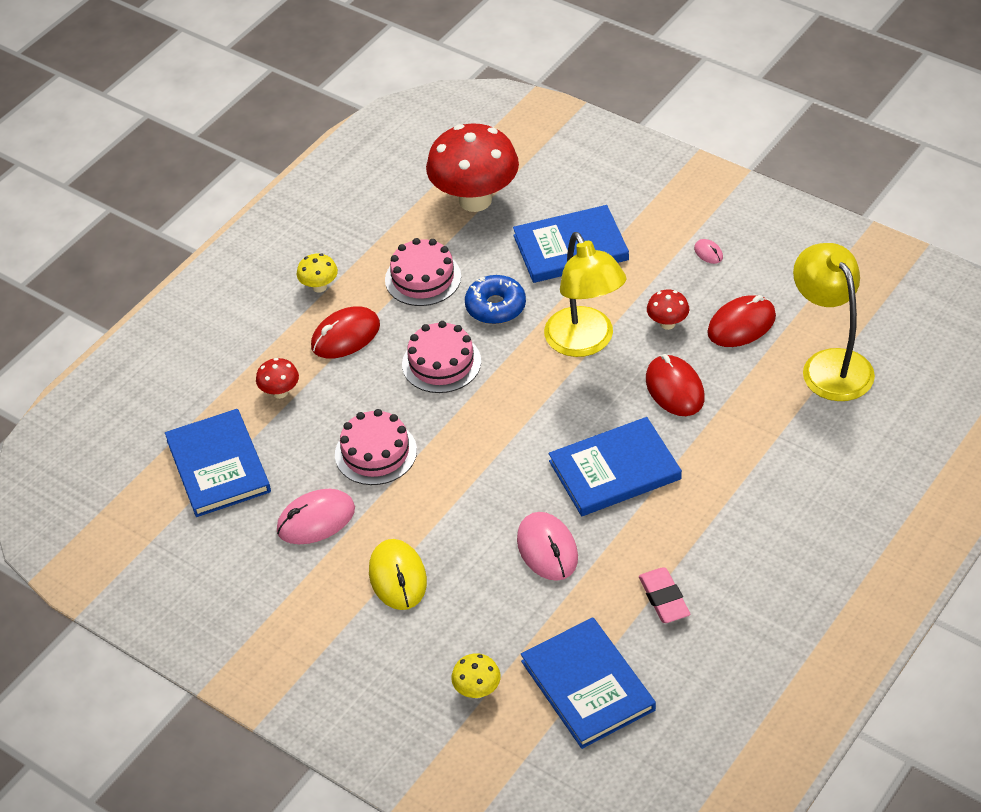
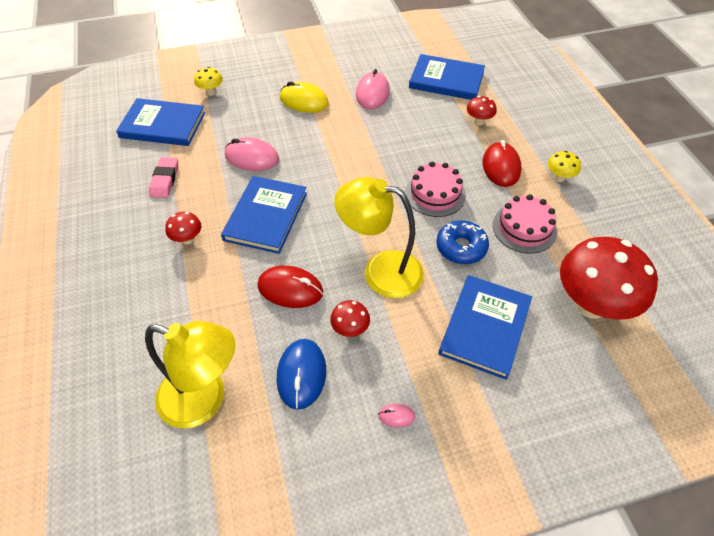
camera: 125 degrees right, 5 degrees up
pink cake [335,409,417,485] -> none
pink eraser [639,568,690,623] -> pink eraser turned 75 degrees clockwise [149,157,178,198]
red mouse [707,295,776,347] -> blue mouse [276,339,326,410]
none -> red mushroom [165,212,201,244]

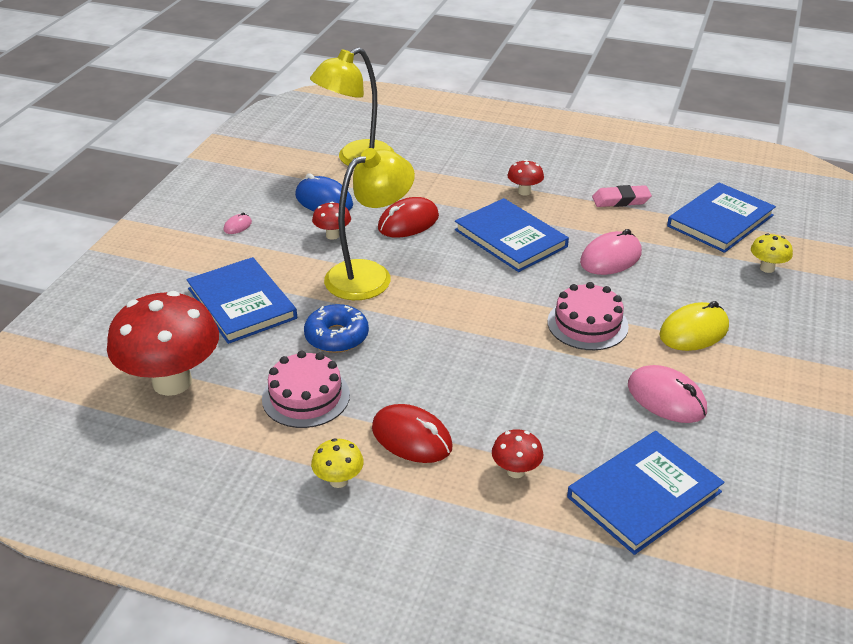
camera: 125 degrees right, 15 degrees down
pink eraser [149,157,178,198] -> pink eraser turned 45 degrees counterclockwise [592,185,652,207]
pink cake [405,161,466,217] -> pink cake moved to [547,282,629,350]

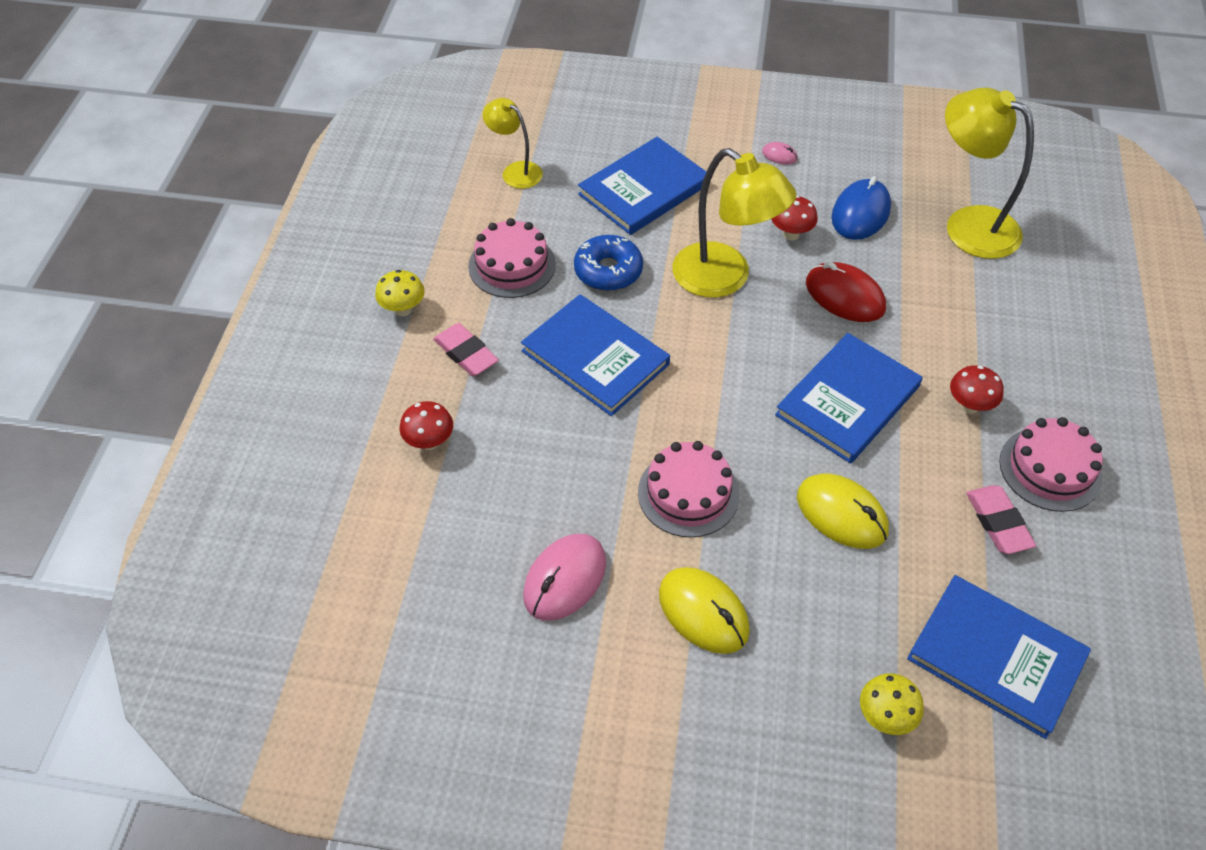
camera: 80 degrees right, 15 degrees up
red mushroom [107,291,219,396] -> yellow lamp [483,98,543,189]
red mouse [372,404,452,463] -> pink eraser [433,323,499,376]
blue book [567,431,725,555] -> blue book moved to [521,294,670,416]
pink mouse [580,229,642,275] -> yellow mouse [797,473,889,549]
none -> pink cake [999,417,1103,512]

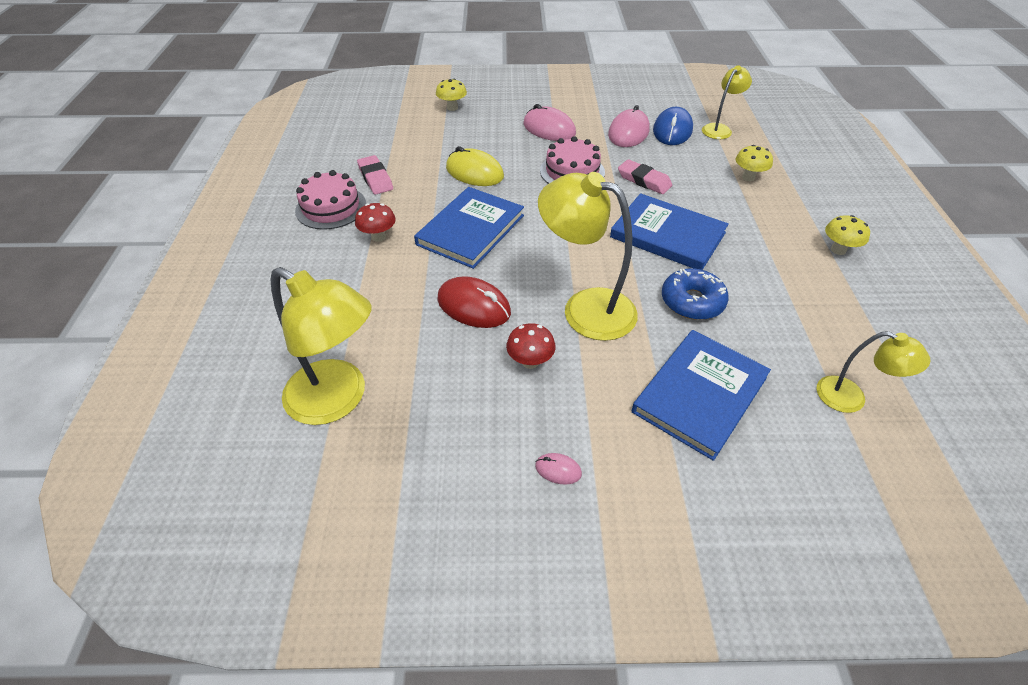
camera: 170 degrees right, 5 degrees down
red mushroom [399,401,453,450] -> yellow mushroom [736,145,773,181]
pink eraser [433,323,499,376] -> pink eraser moved to [618,159,672,194]
pink cake [468,218,556,298] -> none
yellow mouse [659,567,750,654] -> pink mouse [523,104,576,141]
blue mouse [832,176,891,240] -> blue mouse moved to [653,107,693,145]
blue book [907,575,1091,739] -> none
none -> yellow lamp [702,65,752,139]

